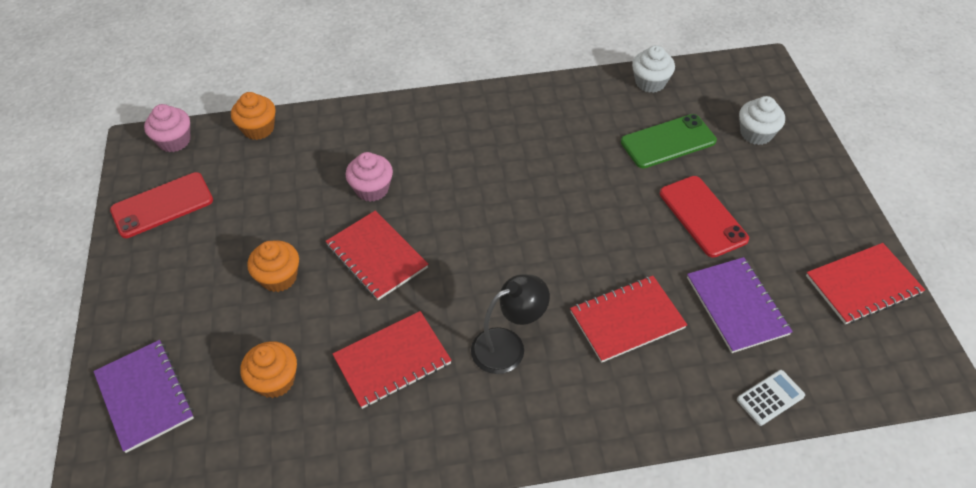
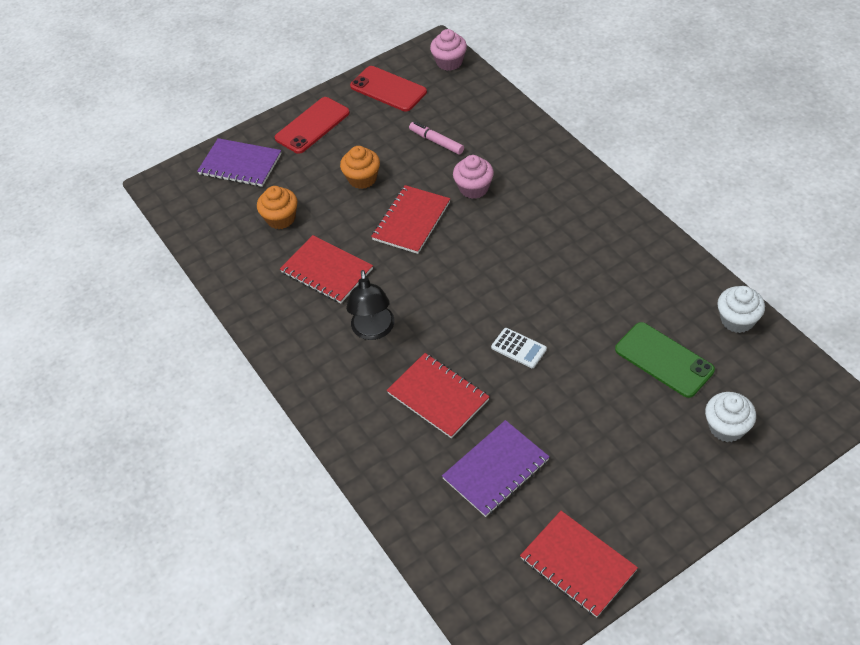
camera: 70 degrees right, 0 degrees up
purple notebook [93,340,194,453] -> purple notebook turned 75 degrees clockwise [197,138,282,187]
orange cupcake [231,92,276,140] -> none
black lamp [471,274,550,374] -> black lamp turned 45 degrees clockwise [346,270,395,340]
red phone [660,176,749,258] -> red phone moved to [275,97,350,154]
white calculator [737,370,805,426] -> white calculator moved to [491,328,547,368]
none -> pink marker [409,122,464,155]

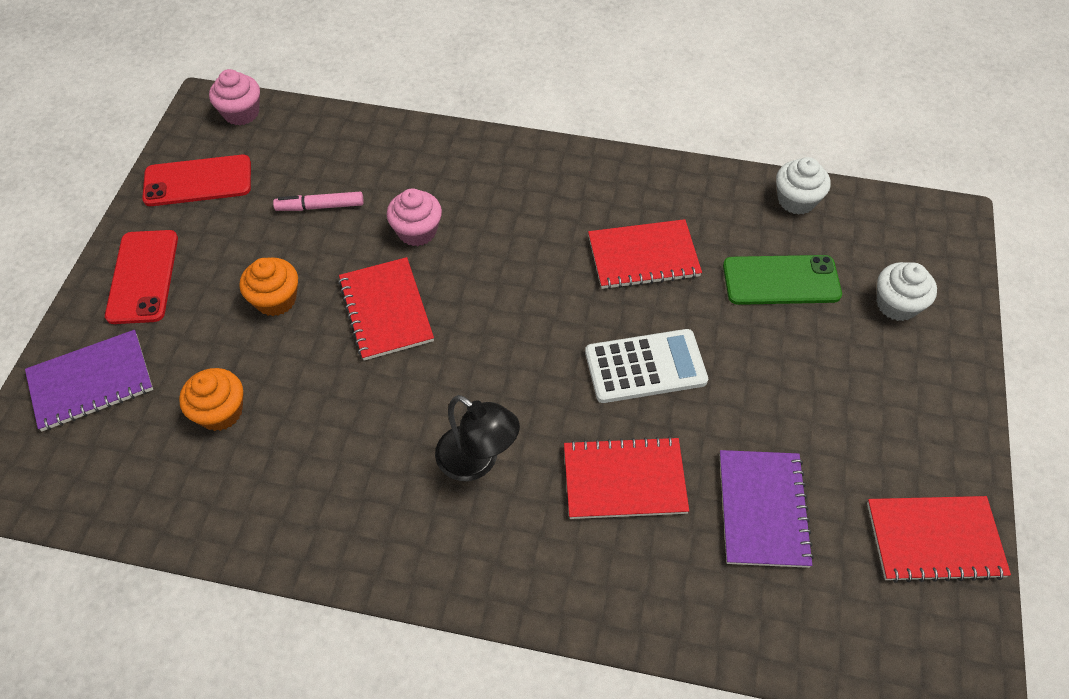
camera: 50 degrees left, 5 degrees up
red notebook [280,235,373,303] -> red notebook moved to [588,219,702,289]
white calculator [491,328,547,368] -> white calculator [585,329,708,403], size x1.74

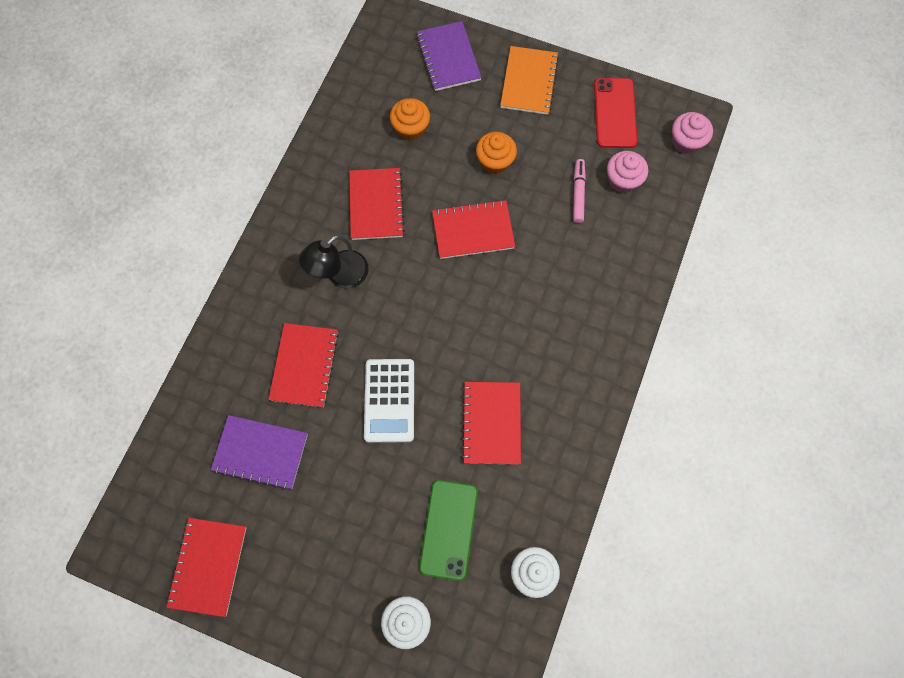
camera: 100 degrees right, 15 degrees up
red phone [105,230,178,324] -> orange notebook [500,46,559,115]
pink cupcake [387,189,442,246] -> pink cupcake moved to [607,151,648,193]
none -> red notebook [349,168,405,240]

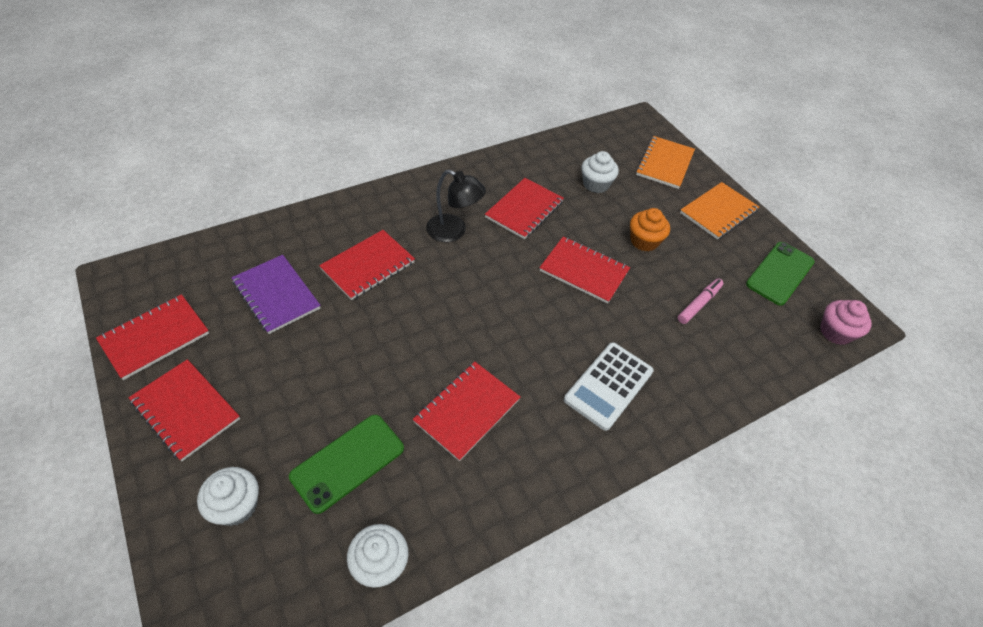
camera: 35 degrees right, 20 degrees down
black lamp [299,235,369,289] -> black lamp turned 150 degrees counterclockwise [426,169,486,242]
white calculator [364,359,414,443] -> white calculator moved to [564,342,654,431]
orange cupcake [390,98,430,141] -> white cupcake [582,151,619,193]
purple notebook [416,21,482,91] -> orange notebook [636,136,695,189]
red phone [594,78,637,148] -> green phone [746,242,815,306]
pink cupcake [607,151,648,193] -> none
none -> red notebook [129,359,240,461]

